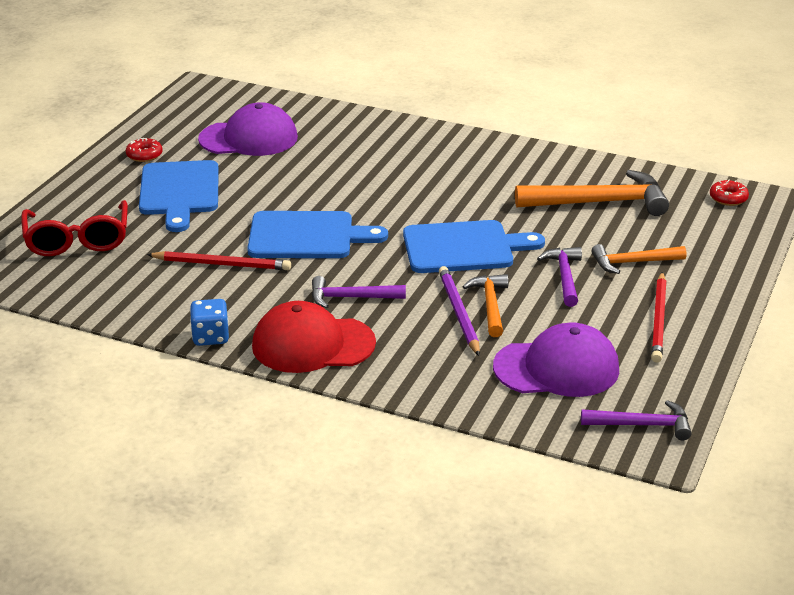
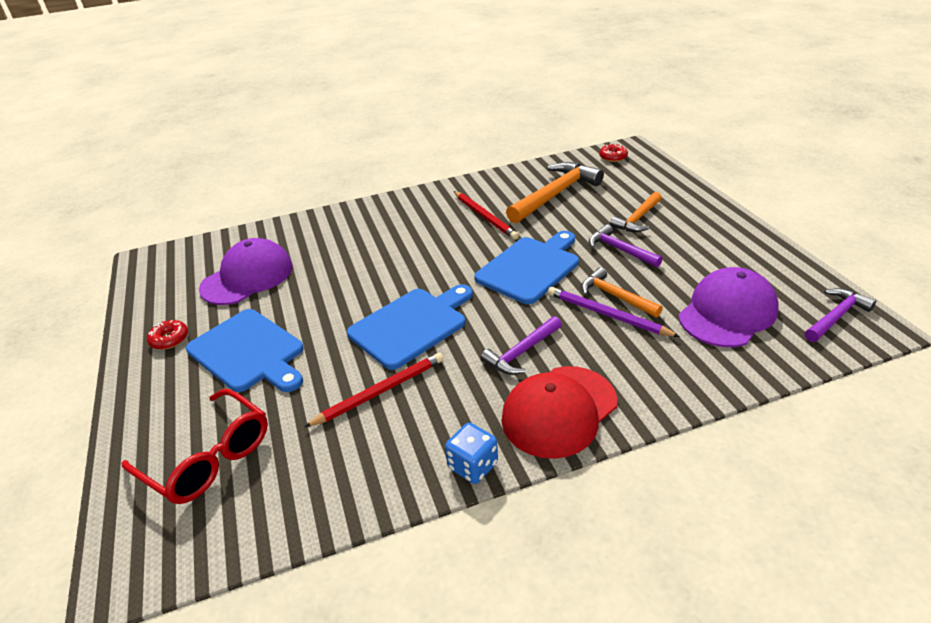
camera: 40 degrees left, 5 degrees up
red pencil [651,272,667,363] -> red pencil moved to [454,191,519,240]

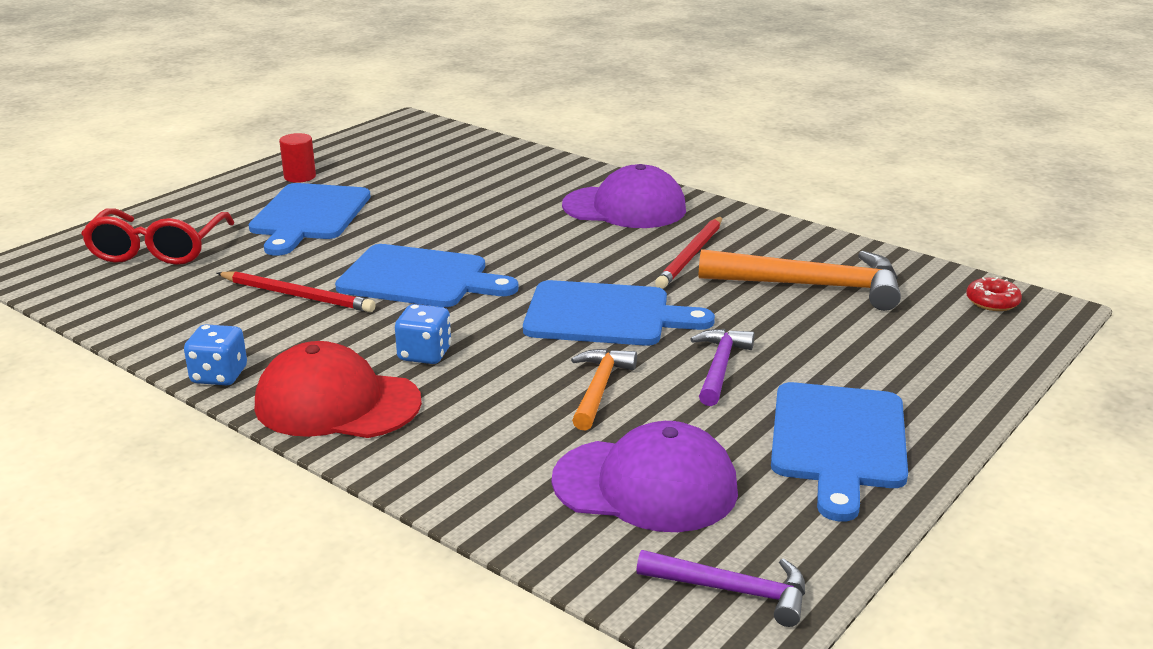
camera: 55 degrees right, 10 degrees down
red donut [147,320,188,350] -> red cylinder [279,133,316,183]
purple cap [199,238,293,305] -> purple cap moved to [562,164,686,228]
purple hammer [481,316,562,375] -> blue dice [395,304,451,364]
purple pencil [548,287,680,337] -> none
orange hammer [610,192,661,232] -> none
none -> blue cutting board [771,382,908,521]

